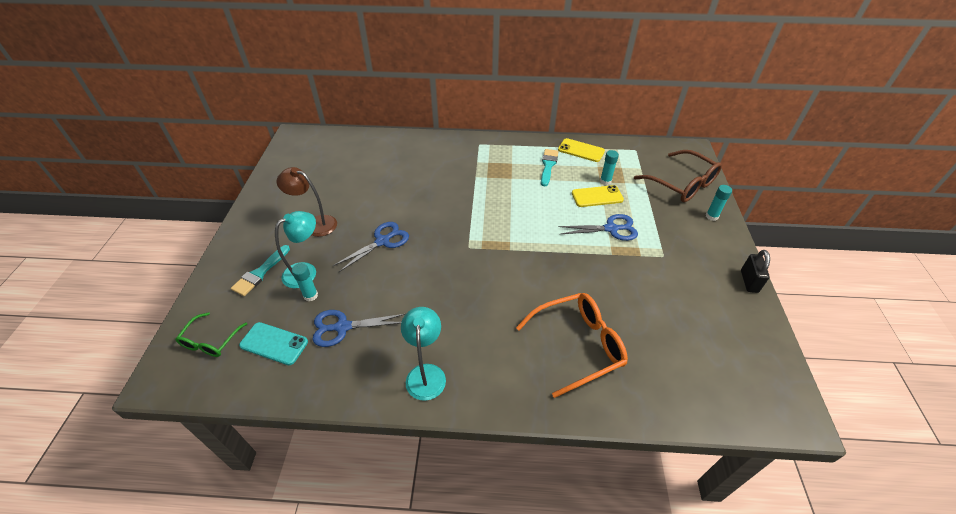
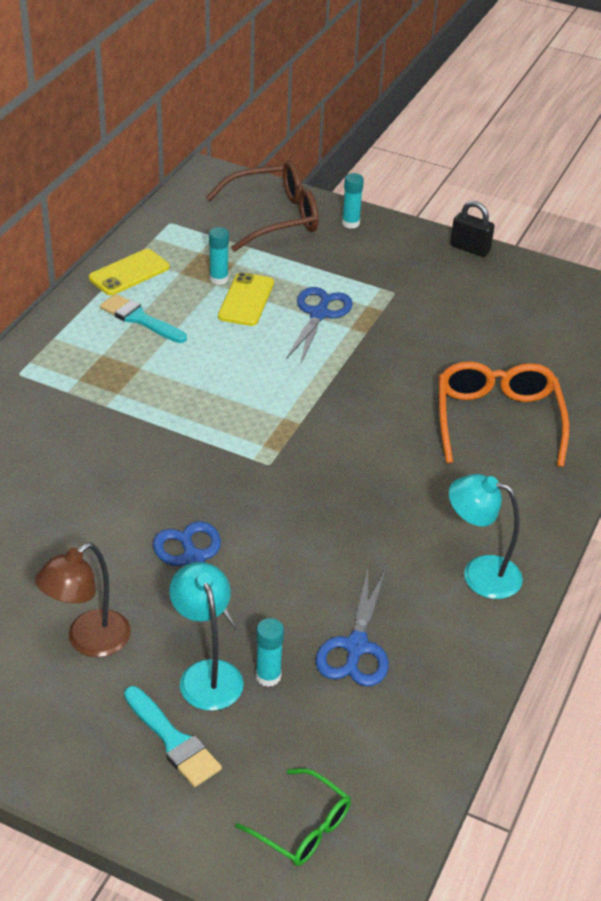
camera: 70 degrees left, 5 degrees down
turquoise phone [239,322,308,365] -> none

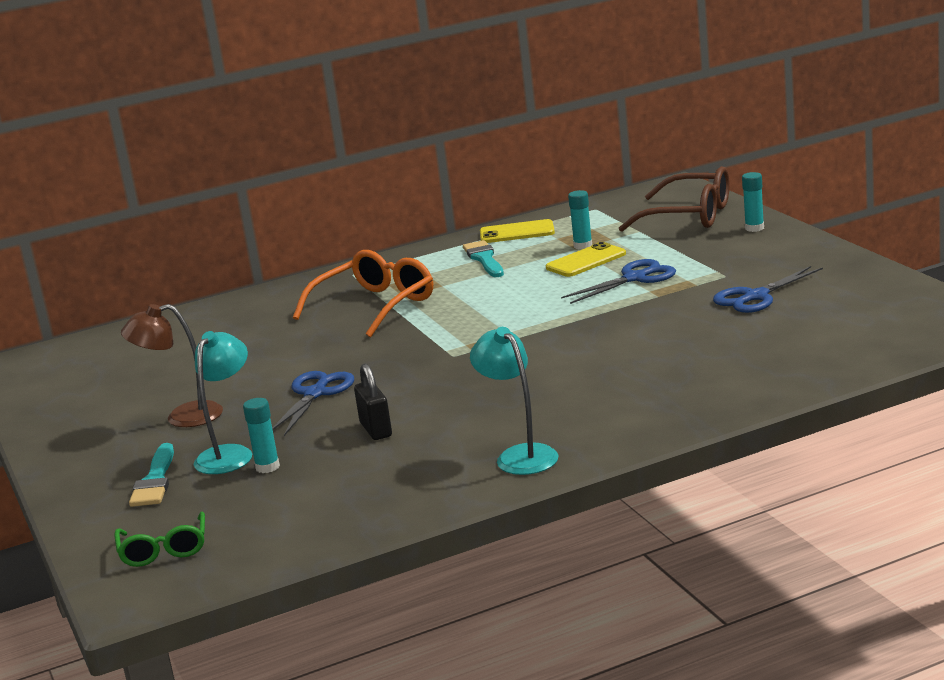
camera: 45 degrees right, 20 degrees down
blue scissors [315,569,389,687] -> blue scissors moved to [713,266,823,313]
orange glasses [439,361,569,467] -> orange glasses moved to [293,250,433,337]
black padlock [450,201,495,257] -> black padlock moved to [354,364,392,440]

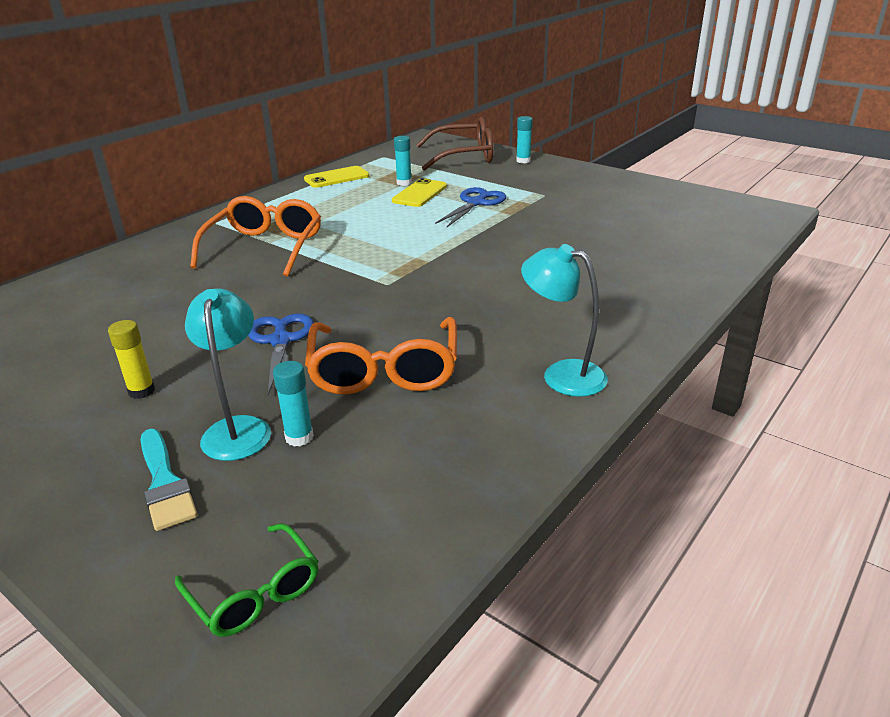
camera: 30 degrees left, 10 degrees up
brown lamp [121,304,223,427] -> yellow glue stick [108,320,155,399]
black padlock [354,364,392,440] -> orange glasses [305,317,457,395]
turquoise brush [463,240,504,277] -> none
blue scissors [713,266,823,313] -> none

